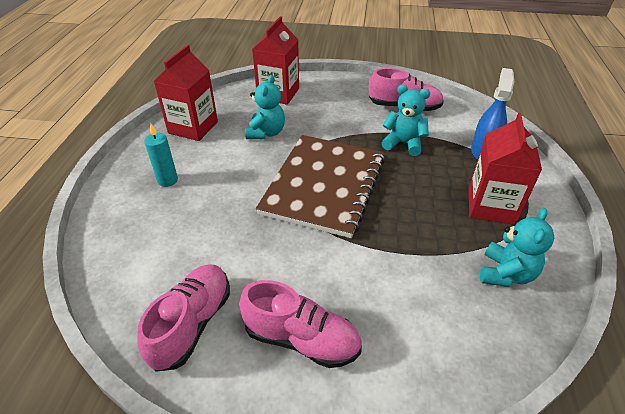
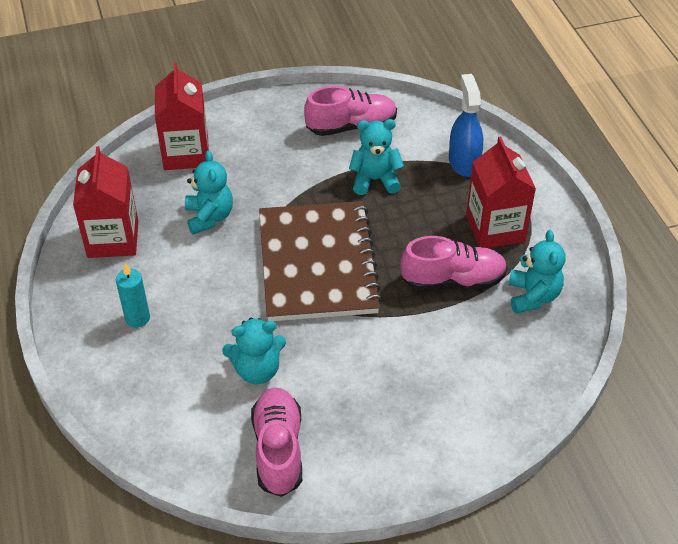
camera: 25 degrees left, 5 degrees up
pink shoe [239,280,362,368] -> pink shoe moved to [401,236,508,290]
none -> turquoise teddy bear [222,318,286,384]

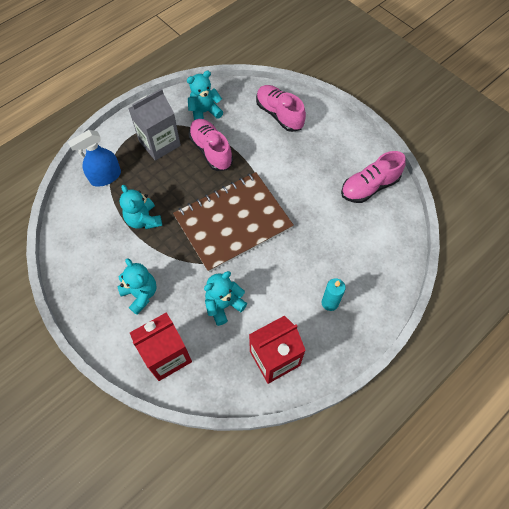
camera: 115 degrees left, 15 degrees up
turquoise teddy bear [222,318,286,384] -> turquoise teddy bear moved to [117,258,157,315]
pink shoe [304,86,397,136] -> pink shoe moved to [256,85,306,132]
red carton [466,136,536,248] -> grey carton [128,88,181,161]

